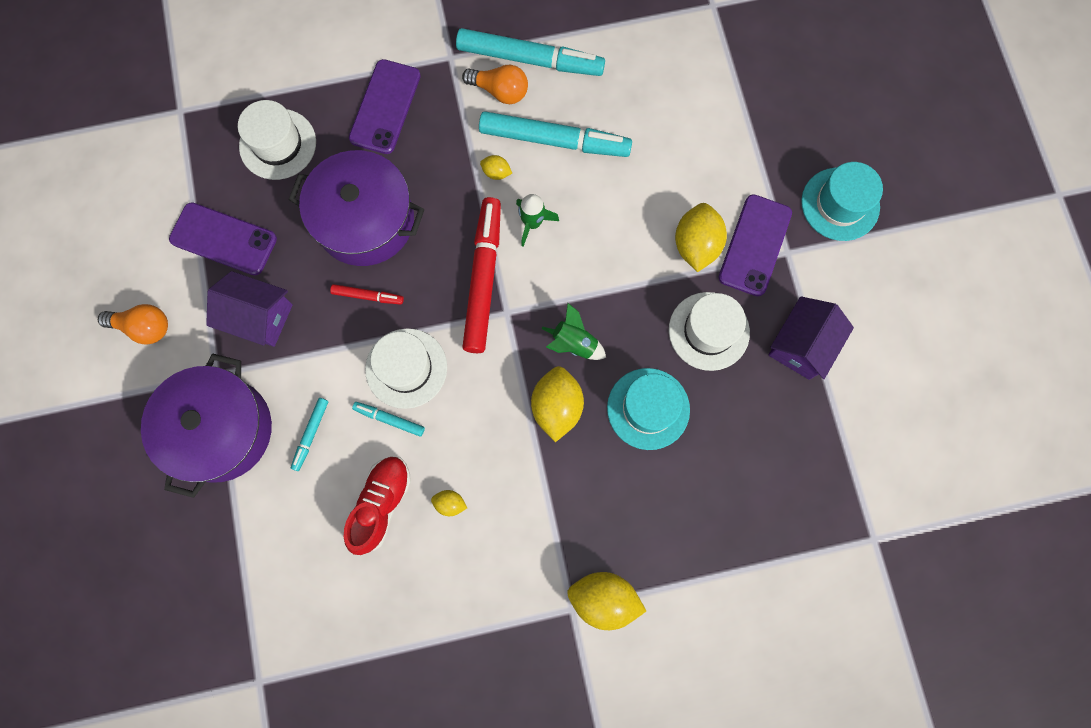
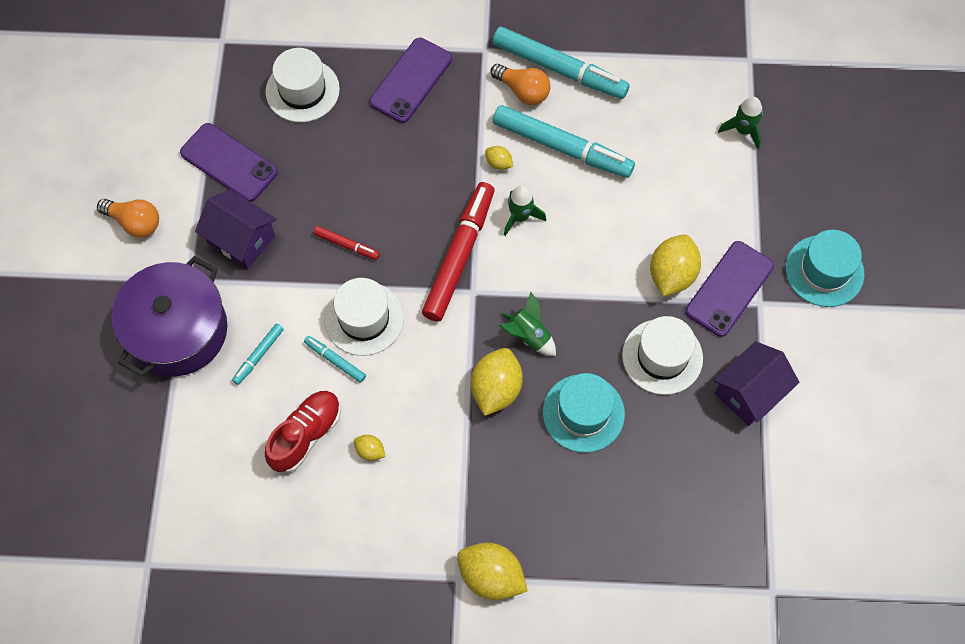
camera: 15 degrees right, 10 degrees down
purple pot [288,150,424,266] -> none
none -> green rocket [718,97,763,149]

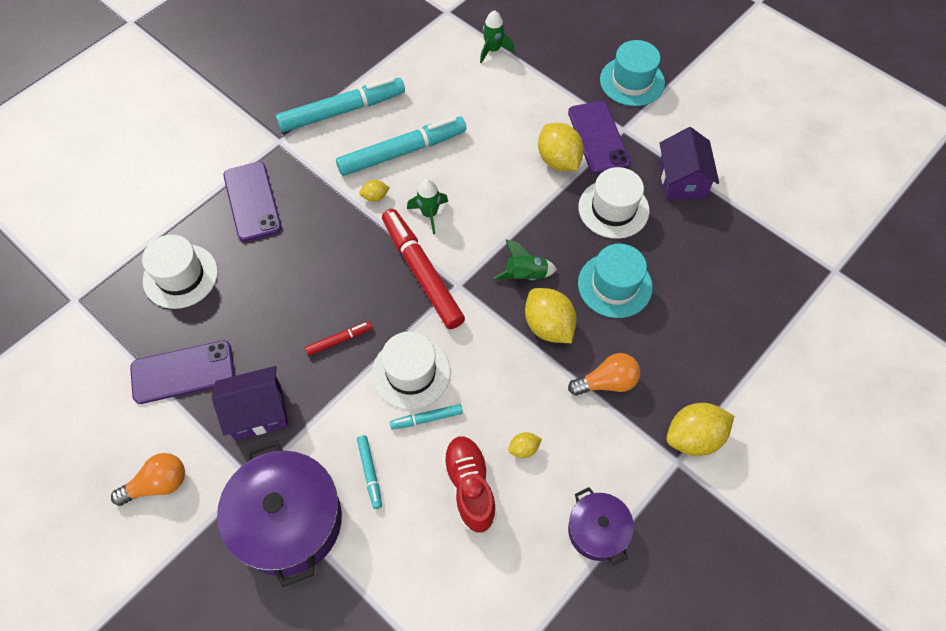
camera: 50 degrees left, 5 degrees down
orange light bulb [490,64,550,105] -> orange light bulb moved to [568,353,640,396]
none -> purple pot [568,487,634,566]

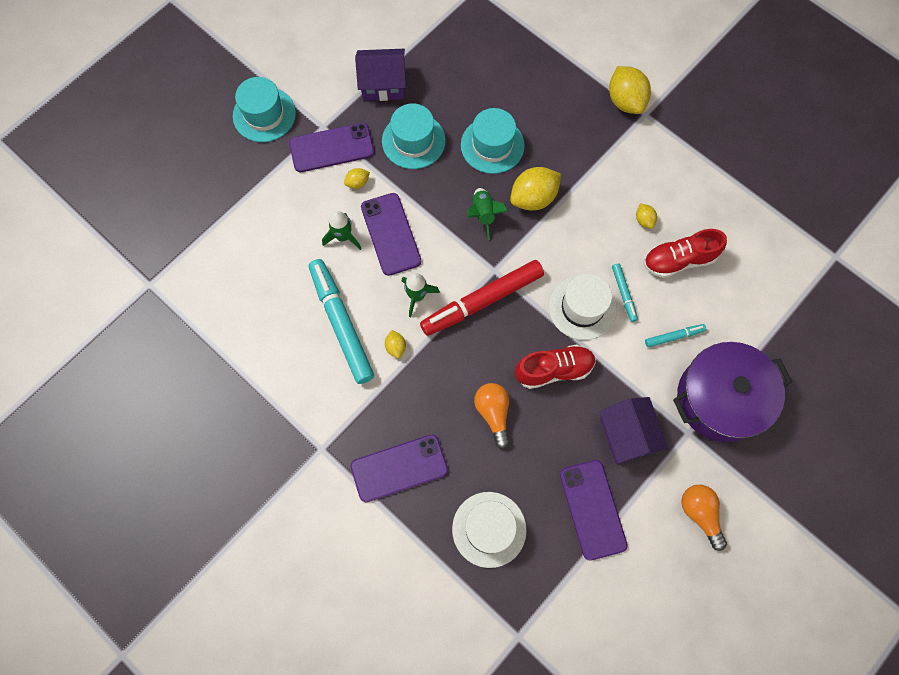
camera: 90 degrees left, 10 degrees up
turquoise marker [276,77,405,132] -> none
red marker [305,321,373,356] -> red shoe [515,344,596,389]
green rocket [480,10,515,64] -> green rocket moved to [322,211,362,250]
yellow lemon [538,123,584,171] -> yellow lemon [344,168,370,189], size x0.48
orange light bulb [568,353,640,396] -> orange light bulb moved to [474,383,510,449]
purple pot [568,487,634,566] -> none
white hat [578,167,650,239] -> turquoise hat [382,103,446,169]
none -> purple phone [361,193,421,276]

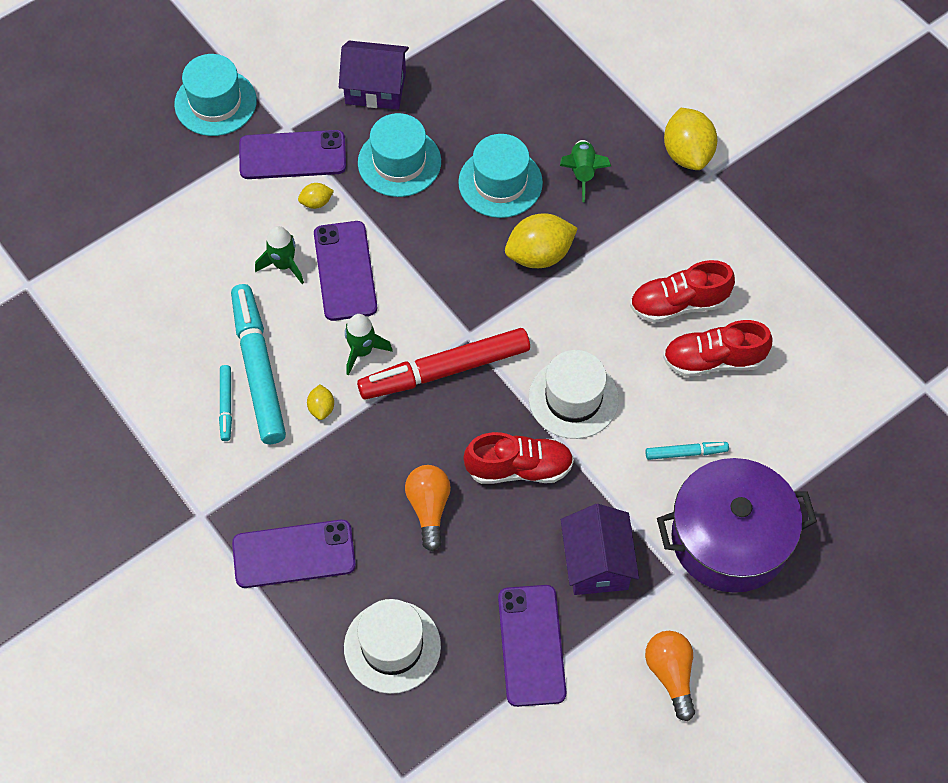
camera: 10 degrees right, 10 degrees down
green rocket [467,188,508,240] -> green rocket moved to [560,140,611,202]
turquoise marker [612,264,638,322] -> turquoise marker moved to [219,365,232,441]
yellow lemon [636,203,657,229] -> red shoe [630,260,735,323]

